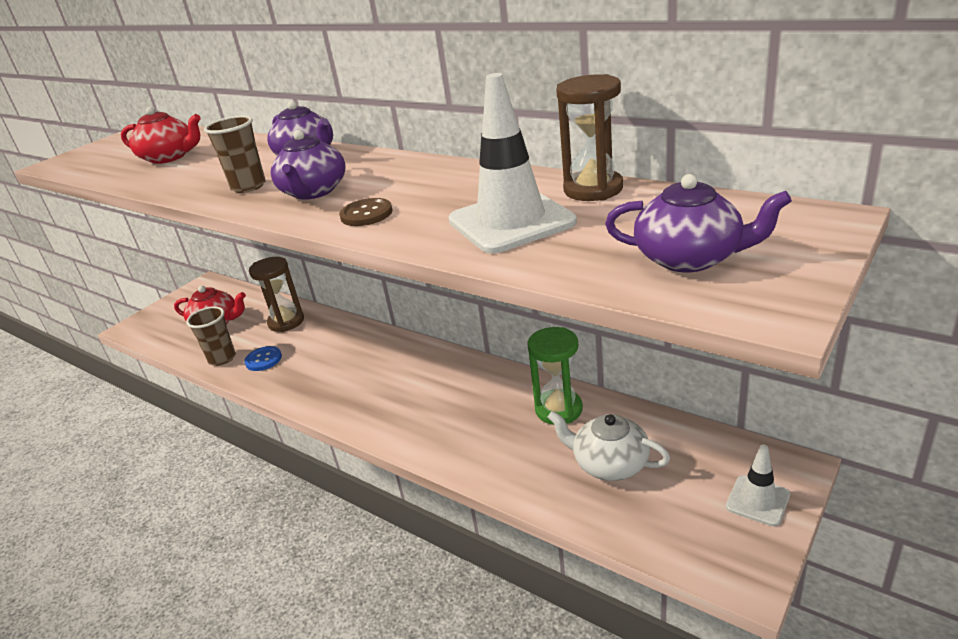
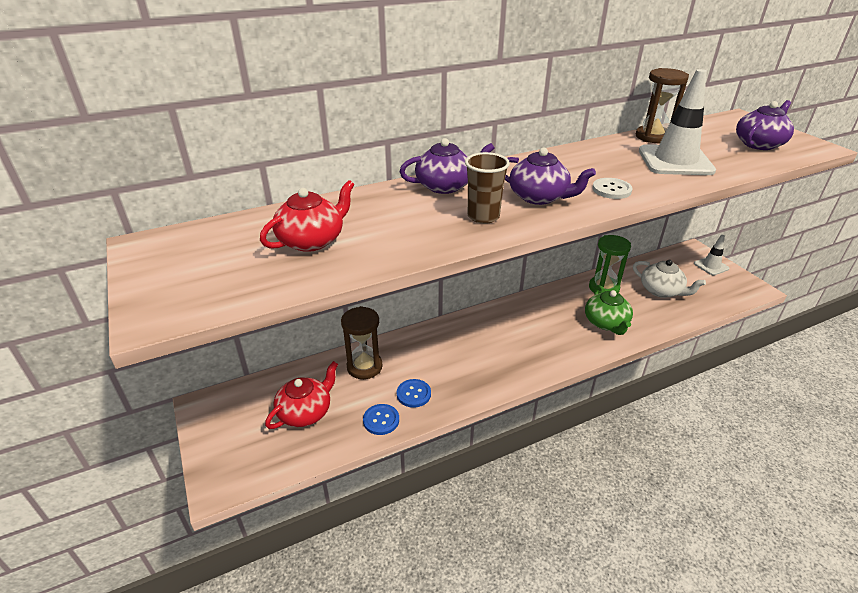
camera: 65 degrees left, 5 degrees up
brown cup [186,306,236,366] -> blue button [363,404,399,435]
brown button [339,198,392,226] -> white button [592,178,633,199]
white teapot [548,411,670,481] -> white teapot turned 105 degrees counterclockwise [633,260,706,298]
none -> green teapot [585,285,633,335]

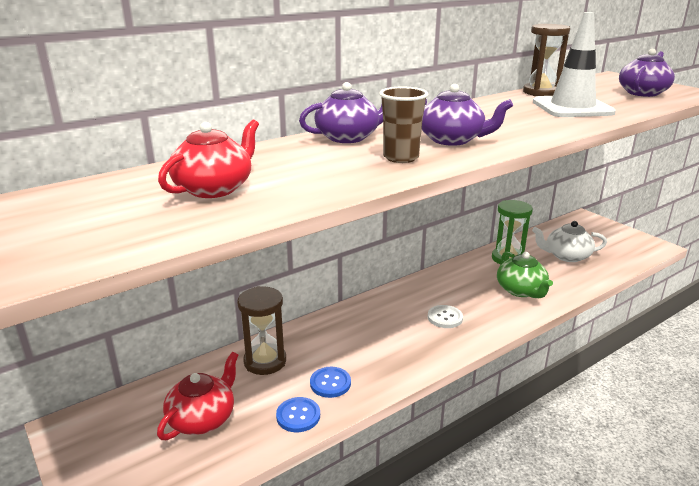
camera: 10 degrees left, 10 degrees down
white button [592,178,633,199] -> white button moved to [428,305,463,328]
white teapot [633,260,706,298] -> white teapot turned 150 degrees clockwise [532,221,607,262]
white traffic cone [694,235,729,275] -> none

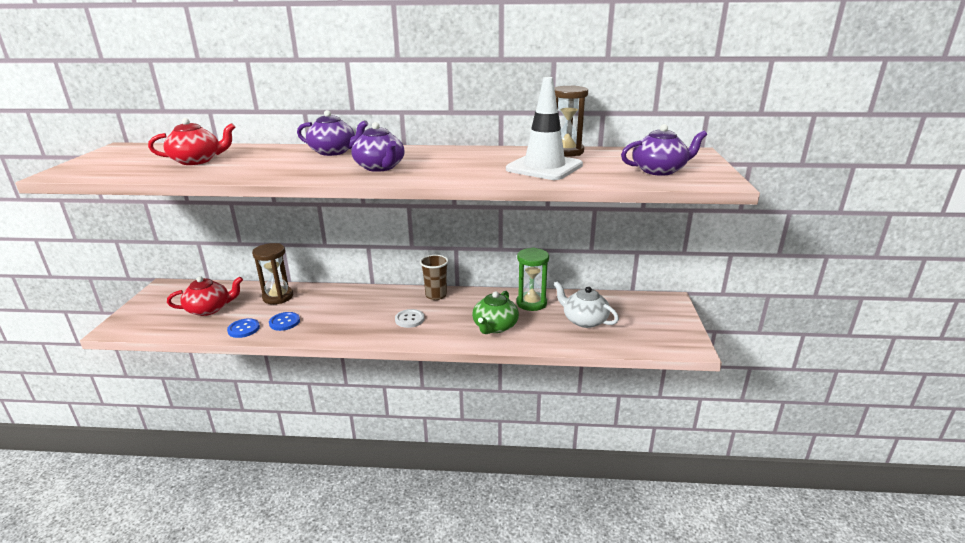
camera: 40 degrees right, 0 degrees up
brown cup [379,86,428,163] -> brown cup moved to [420,255,448,300]

